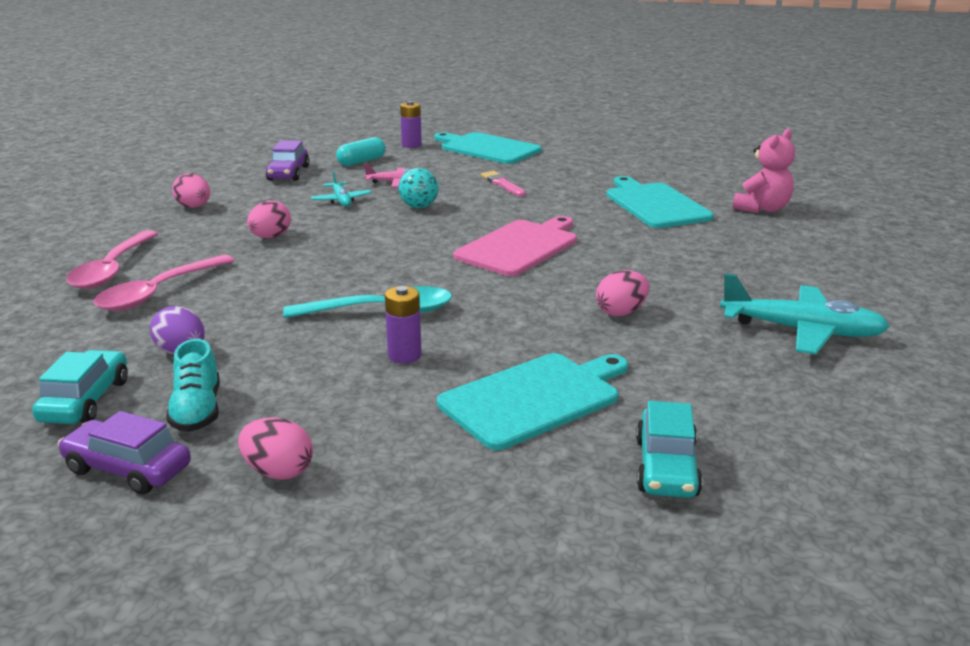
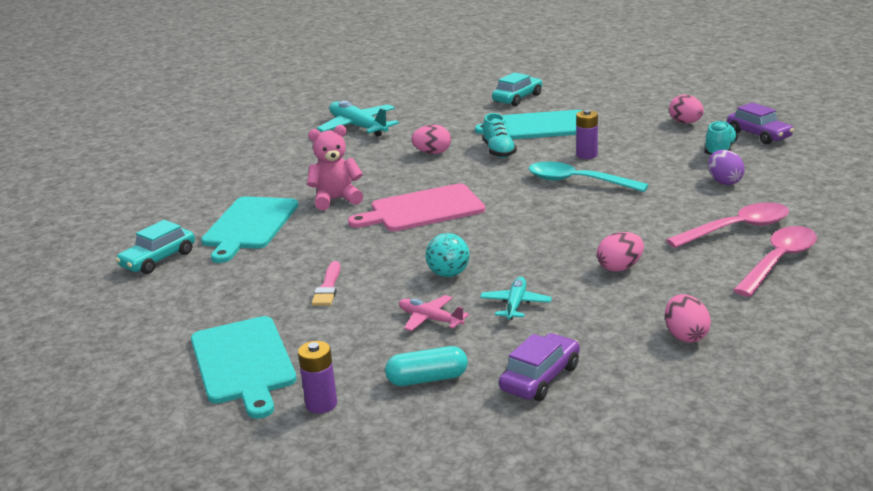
camera: 145 degrees left, 0 degrees up
turquoise car [32,350,128,424] -> turquoise car moved to [115,220,195,274]
pink teddy bear [733,129,795,213] -> pink teddy bear moved to [307,125,363,210]
none -> turquoise shoe [482,113,517,158]

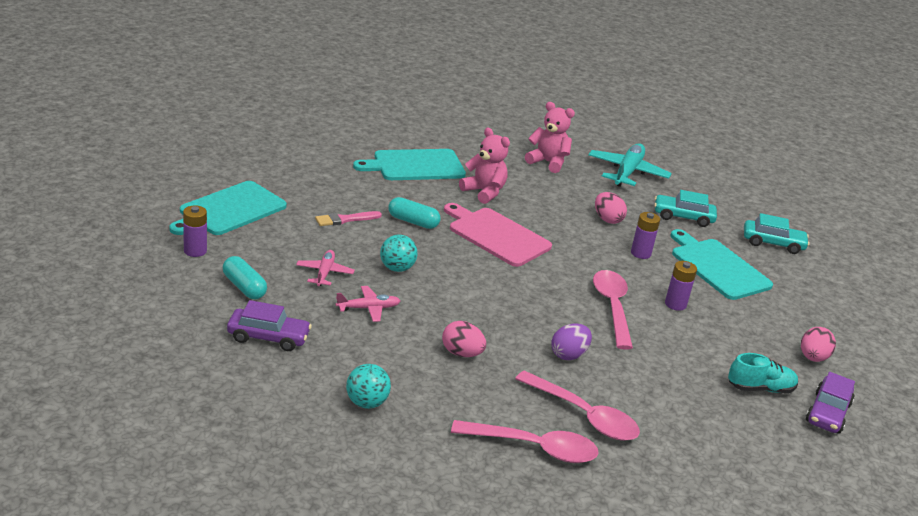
camera: 55 degrees right, 5 degrees up
turquoise car [115,220,195,274] -> turquoise car moved to [654,190,717,227]
turquoise plane [480,277,552,320] -> pink plane [336,286,400,322]
turquoise shoe [482,113,517,158] -> purple battery [631,212,660,259]
turquoise spoon [528,162,649,192] -> pink spoon [593,270,633,350]
pink egg [665,294,711,343] -> turquoise ball [346,364,391,409]
purple egg [708,150,745,185] -> purple egg moved to [551,323,592,360]
none -> turquoise capsule [388,197,440,229]
none -> pink teddy bear [525,102,575,173]

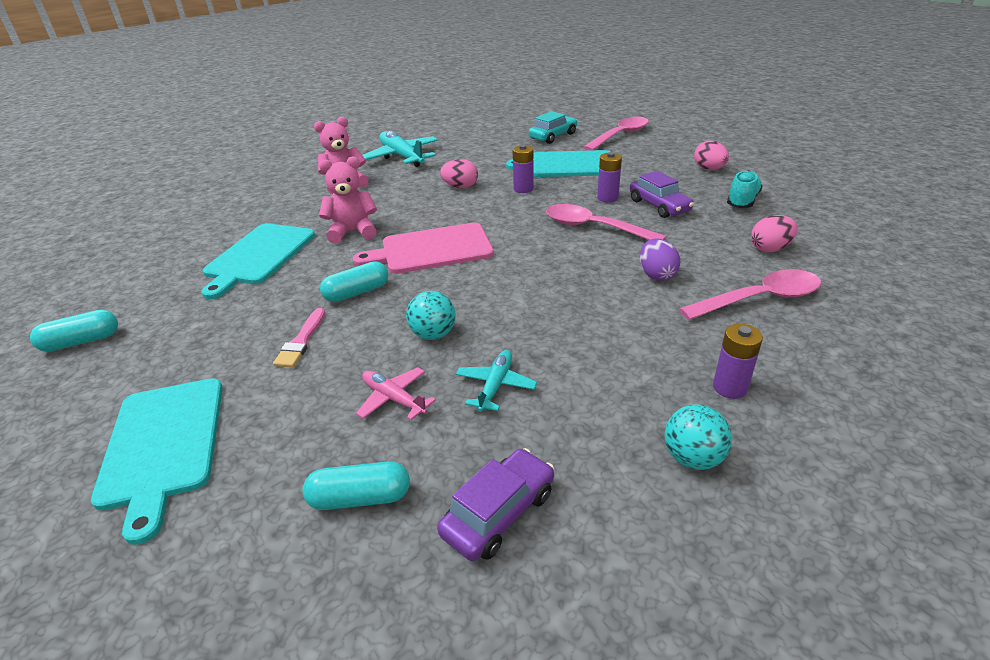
camera: 50 degrees left, 5 degrees up
purple battery [183,205,207,257] -> purple battery moved to [713,324,763,399]
pink plane [336,286,400,322] -> turquoise plane [456,350,537,412]
pink egg [442,321,486,357] -> pink egg moved to [751,215,798,252]
pink spoon [451,420,599,463] -> pink spoon moved to [583,117,649,151]
turquoise car [654,190,717,227] -> none
purple car [806,372,855,434] -> purple car moved to [630,171,694,218]
none -> turquoise capsule [30,310,118,352]

